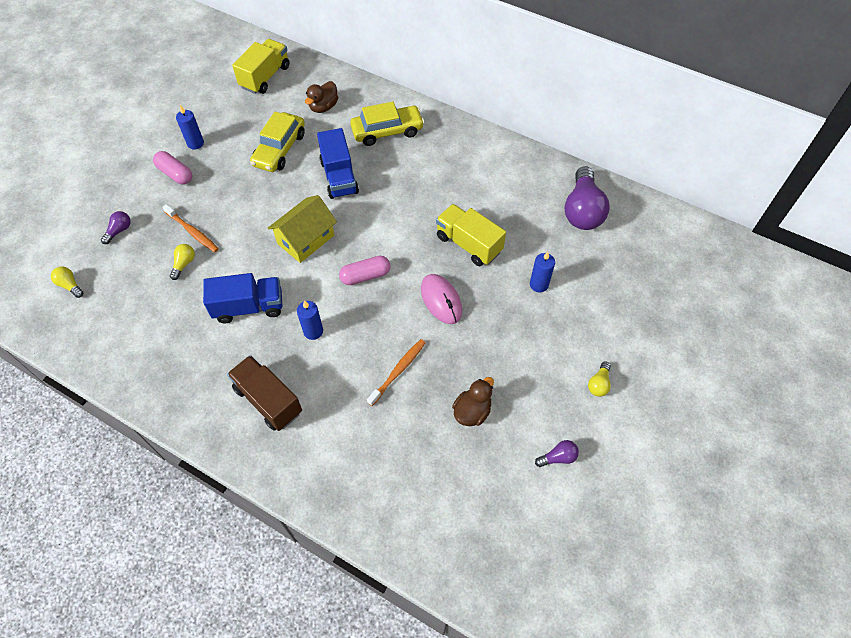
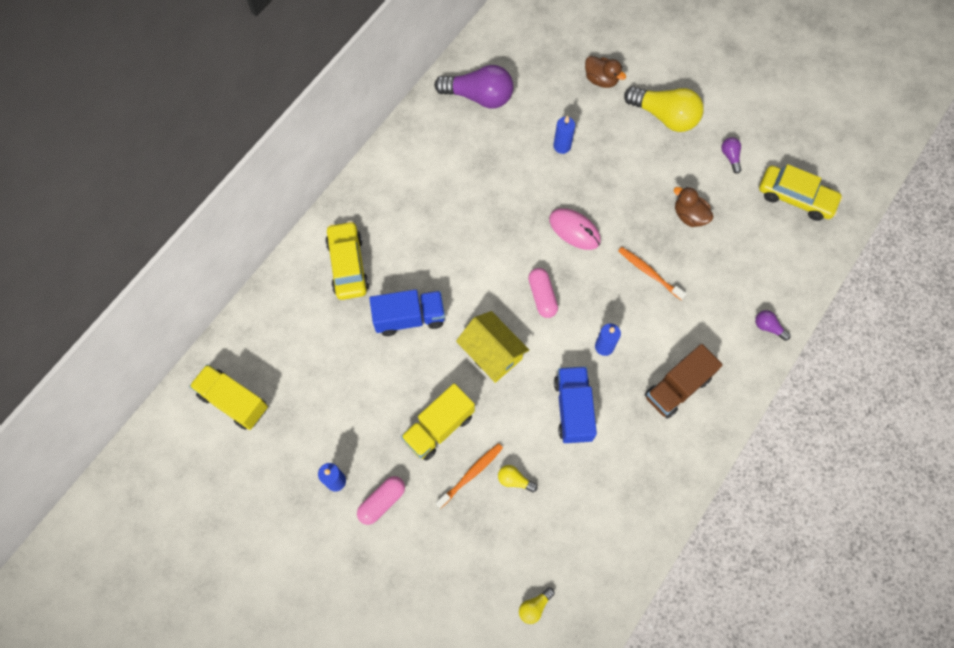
camera: 85 degrees left, 10 degrees up
purple light bulb [101,211,131,244] -> purple light bulb moved to [755,310,791,341]
yellow car [250,112,305,172] -> yellow car moved to [759,164,843,221]
brown duck [305,81,338,113] -> brown duck moved to [585,56,626,88]
pink mouse [421,274,462,324] -> pink mouse turned 60 degrees clockwise [549,208,601,250]
yellow truck [436,204,506,266] -> yellow truck moved to [401,383,475,461]
yellow light bulb [588,362,611,397] -> yellow light bulb [624,86,704,132], size x2.24

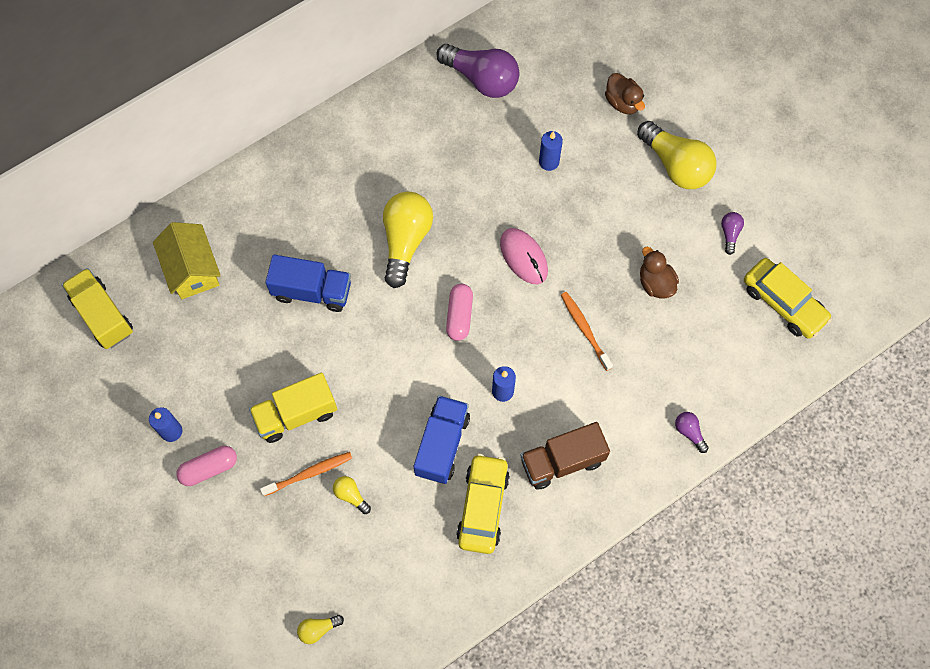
camera: 20 degrees right, 0 degrees up
yellow car [325,221,369,300] -> yellow car moved to [456,454,510,554]
yellow house [456,311,529,383] -> yellow house moved to [153,222,221,299]
none -> yellow light bulb [383,192,433,288]

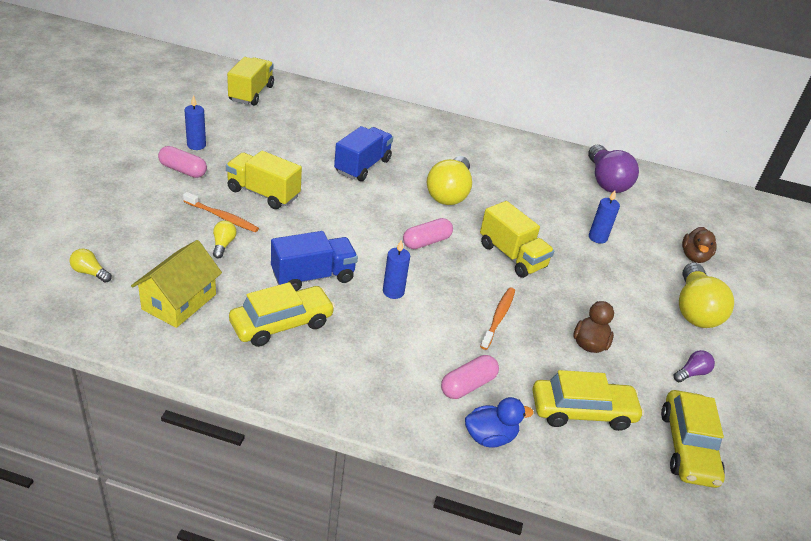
camera: 45 degrees right, 30 degrees down
yellow house [153,222,221,299] -> yellow house moved to [131,240,222,328]
blue truck [265,254,351,312] -> blue truck turned 120 degrees counterclockwise [334,126,393,181]
yellow light bulb [383,192,433,288] -> yellow light bulb turned 135 degrees clockwise [427,156,472,205]
pink mouse [500,228,548,284] -> yellow truck [480,201,554,278]
brown truck [520,422,610,490] -> none
purple light bulb [675,412,709,453] -> blue duck [465,397,533,448]
none -> pink capsule [441,355,499,399]
none -> yellow car [532,370,644,431]

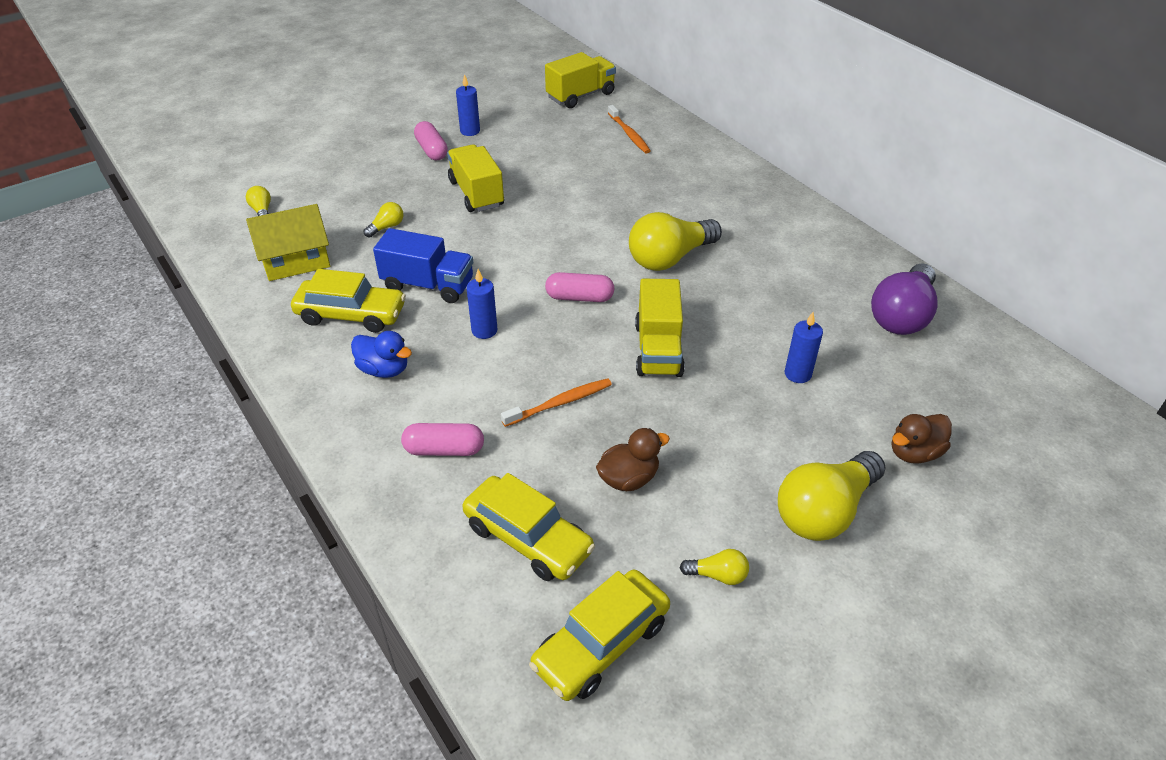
camera: 45 degrees right, 5 degrees up
orange toothbrush [183,192,259,232] -> orange toothbrush moved to [608,105,651,153]
blue truck [334,126,393,181] -> none
blue duck [465,397,533,448] -> blue duck moved to [351,331,412,378]
purple light bulb [674,350,715,382] -> yellow light bulb [680,549,749,585]

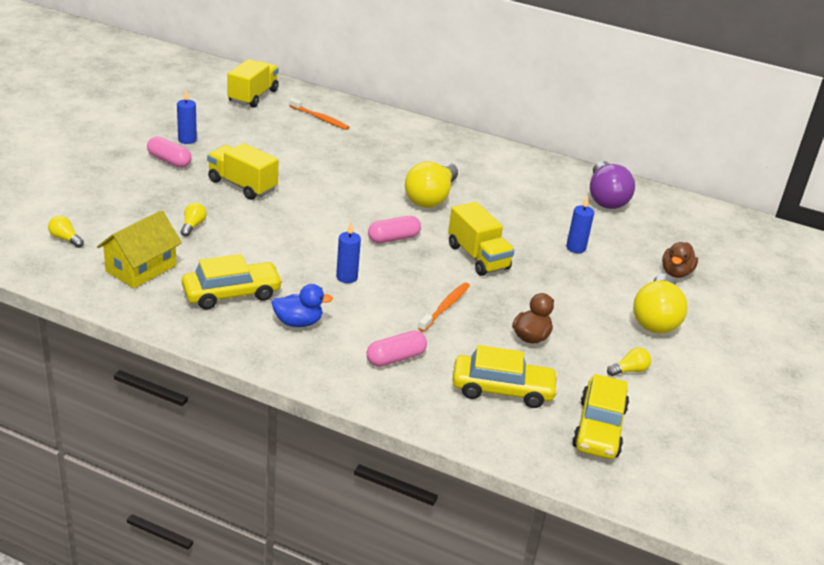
camera: 35 degrees left, 10 degrees down
blue truck [373,228,473,303] -> none

